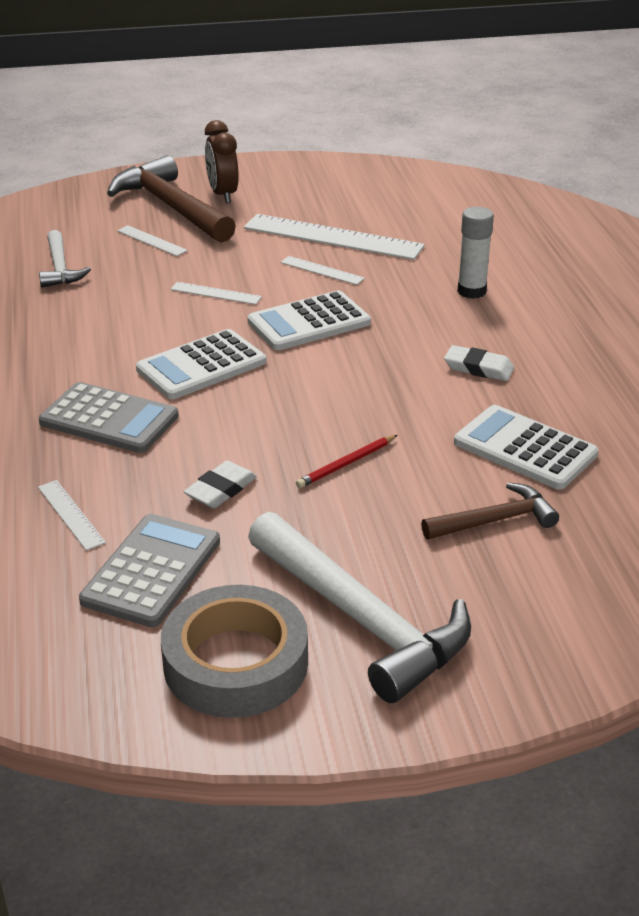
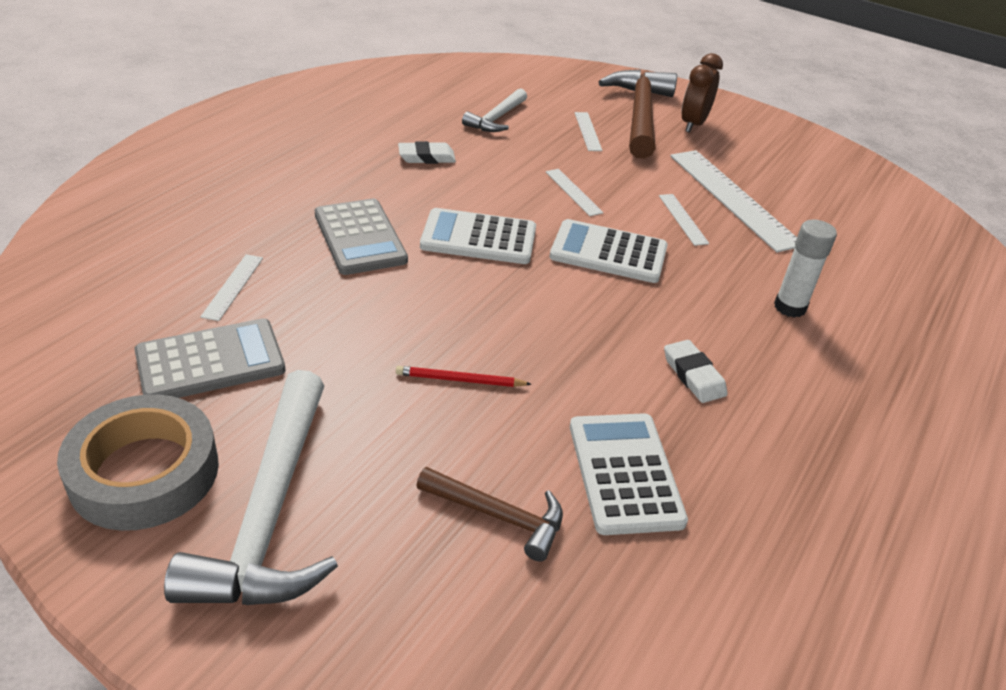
camera: 40 degrees right, 5 degrees up
white eraser [184,461,257,508] -> white eraser moved to [398,141,456,164]

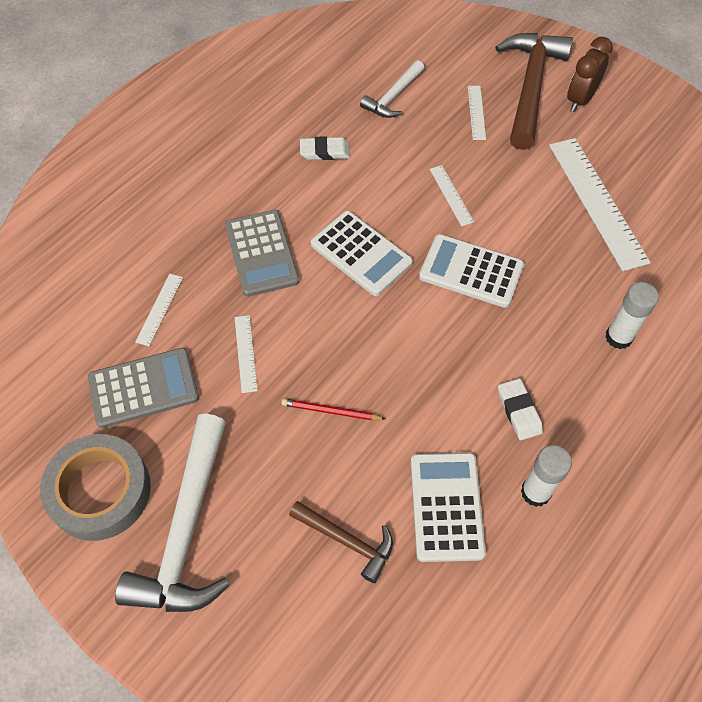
camera: 10 degrees right, 20 degrees up
white calculator [420,208,536,264] -> white calculator turned 150 degrees counterclockwise [311,211,413,296]
white ruler [659,194,709,246] -> white ruler moved to [235,315,258,393]
none -> white glue stick [521,445,572,507]

